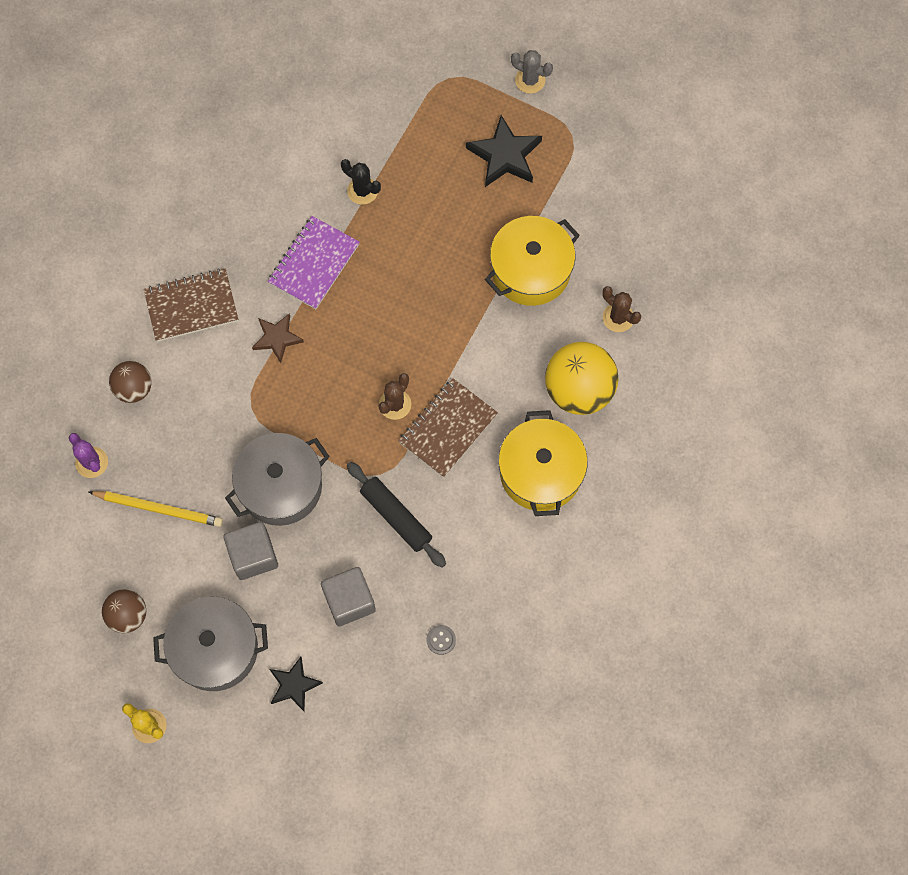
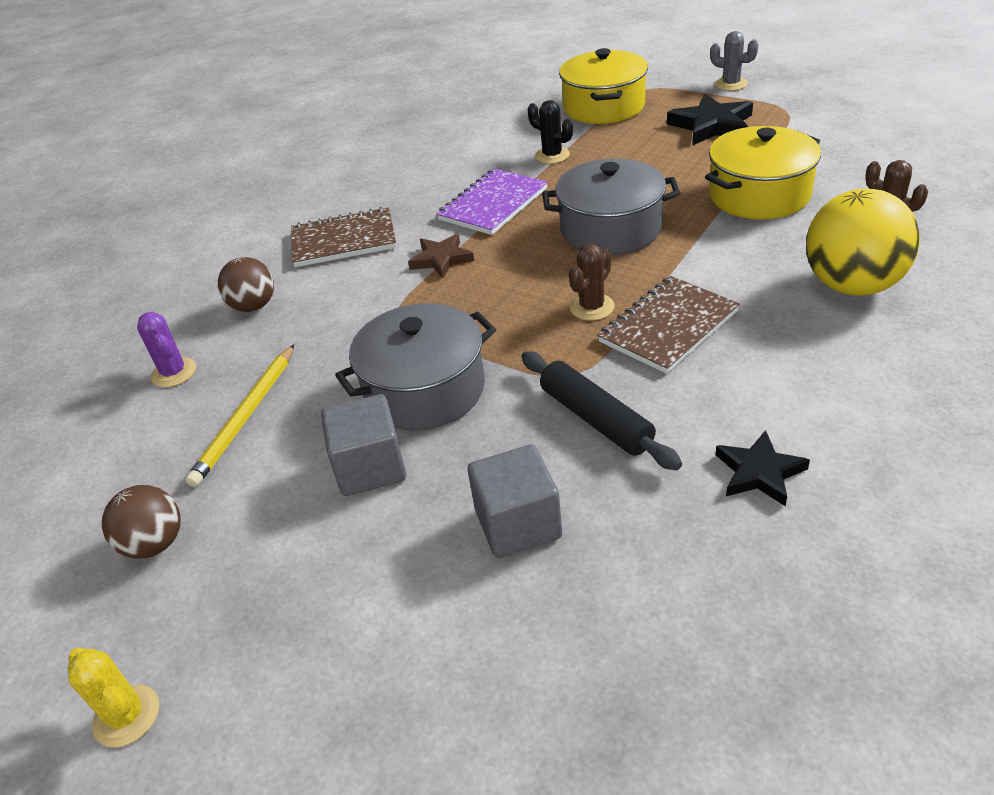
camera: 10 degrees right, 30 degrees down
yellow pencil [89,491,223,527] -> yellow pencil turned 90 degrees clockwise [185,345,294,487]
grey pot [153,597,268,691] -> grey pot moved to [542,158,680,255]
black star [270,657,323,712] -> black star moved to [715,430,810,506]
grey button [427,625,456,655] -> none
yellow pot [498,410,588,516] -> yellow pot moved to [559,48,648,124]

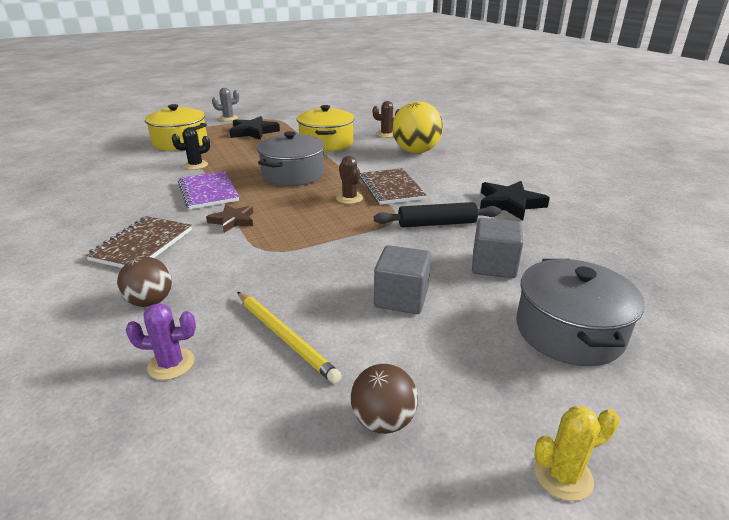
camera: 65 degrees left, 10 degrees down
grey pot [335,303,496,430] -> grey pot moved to [516,259,645,366]
black star [715,430,810,506] -> black star [480,181,550,220], size x1.55

